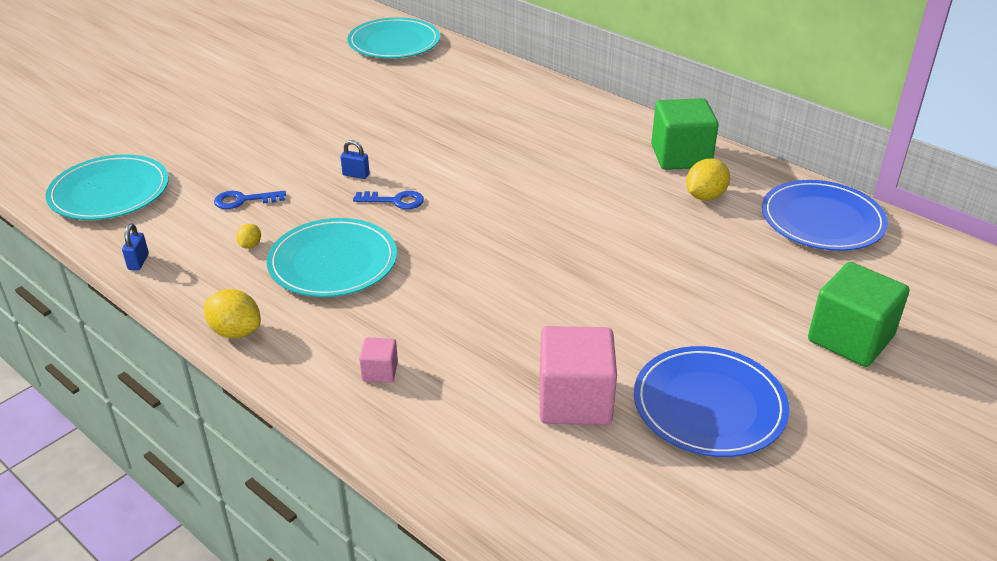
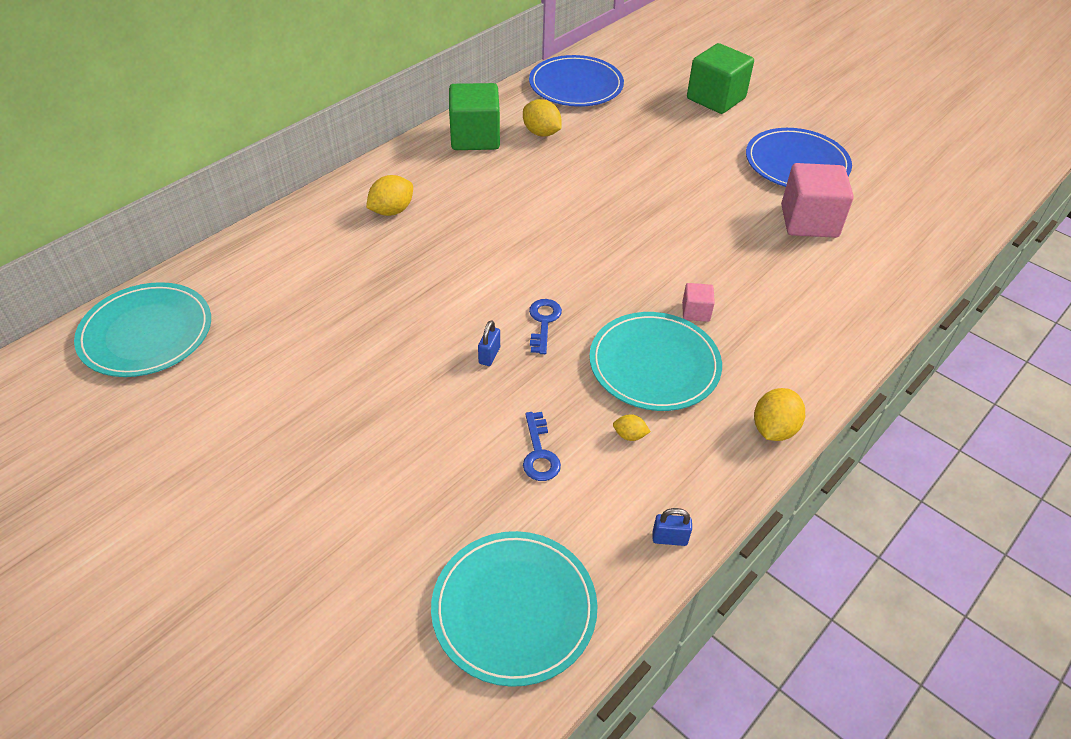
camera: 90 degrees left, 10 degrees up
pink cube [359,338,398,382] -> pink cube moved to [682,283,715,322]
none -> yellow lemon [366,175,413,216]

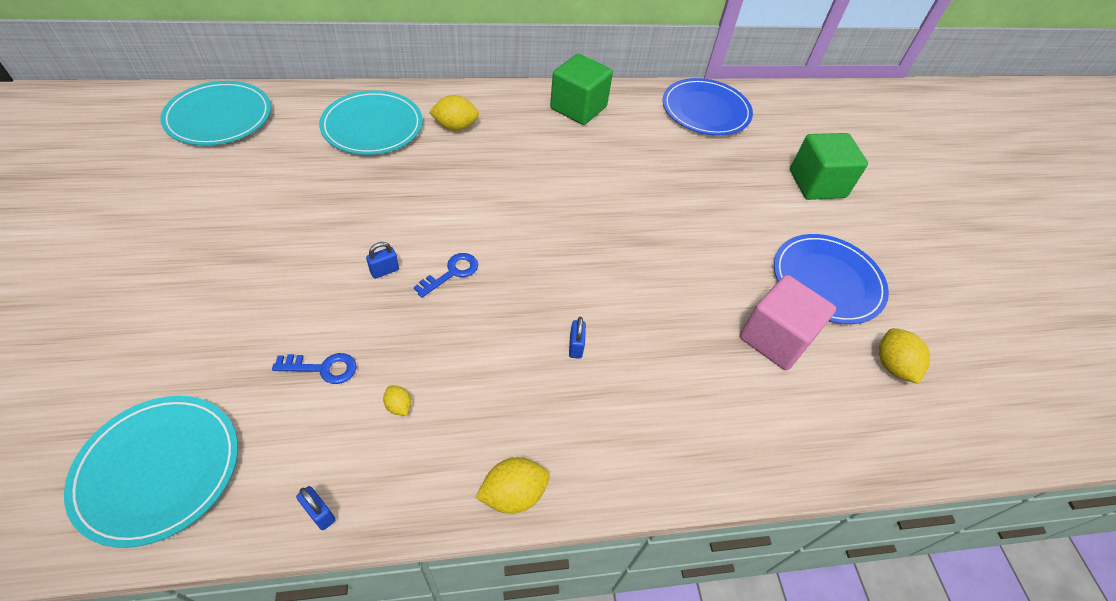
camera: 35 degrees right, 5 degrees up
yellow lemon [523,99,561,136] -> yellow lemon moved to [879,328,930,384]
blue key [523,412,561,481] -> blue key turned 120 degrees counterclockwise [272,353,356,384]
turquoise plate [589,312,722,411] -> turquoise plate moved to [319,90,423,155]
pink cube [682,283,715,322] -> blue padlock [569,317,586,359]

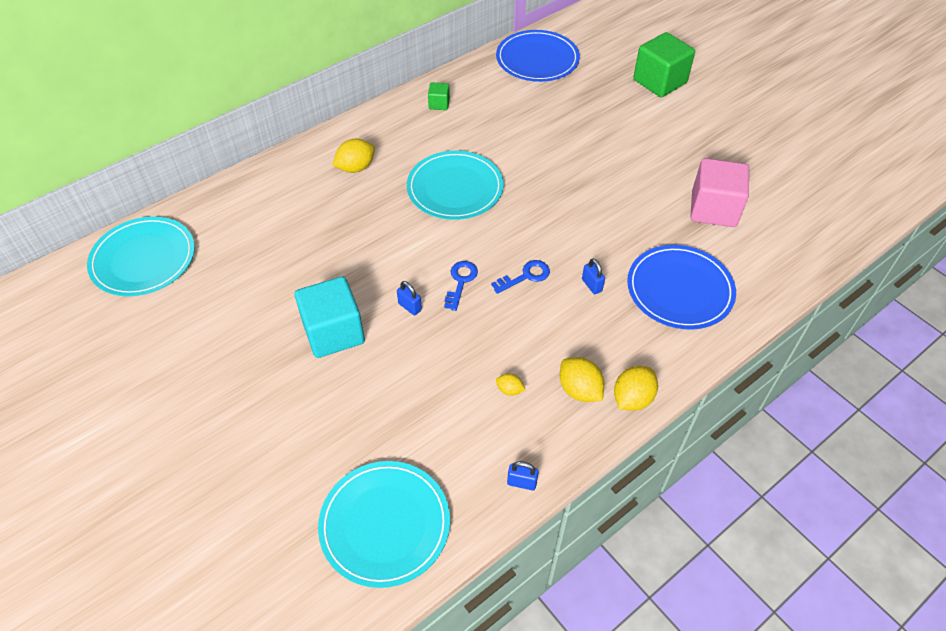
camera: 25 degrees left, 0 degrees up
blue key [272,353,356,384] -> blue key moved to [491,260,550,294]
turquoise plate [319,90,423,155] -> turquoise plate moved to [407,151,504,220]
blue padlock [366,242,399,279] -> blue padlock turned 75 degrees counterclockwise [397,281,422,316]
green cube [550,54,613,125] -> green cube [428,83,450,110], size x0.47
blue plate [774,234,889,324] -> blue plate moved to [627,245,736,329]
yellow lemon [879,328,930,384] -> yellow lemon moved to [560,357,604,402]
none -> turquoise cube [295,276,365,358]

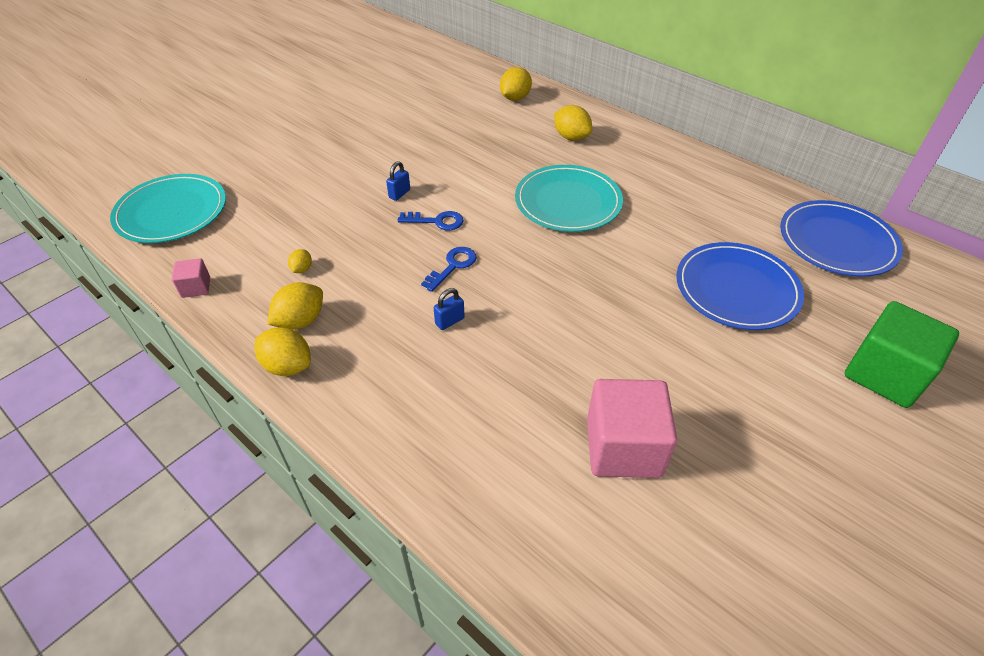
camera: 80 degrees right, 5 degrees down
turquoise plate [87,216,195,296] -> none
turquoise cube [295,276,365,358] -> none
green cube [428,83,450,110] -> none
blue key [491,260,550,294] -> blue key turned 105 degrees counterclockwise [421,247,477,292]
blue padlock [507,461,539,491] -> pink cube [172,258,210,298]
blue plate [627,245,736,329] -> blue plate moved to [677,242,804,330]
none -> yellow lemon [500,67,532,101]

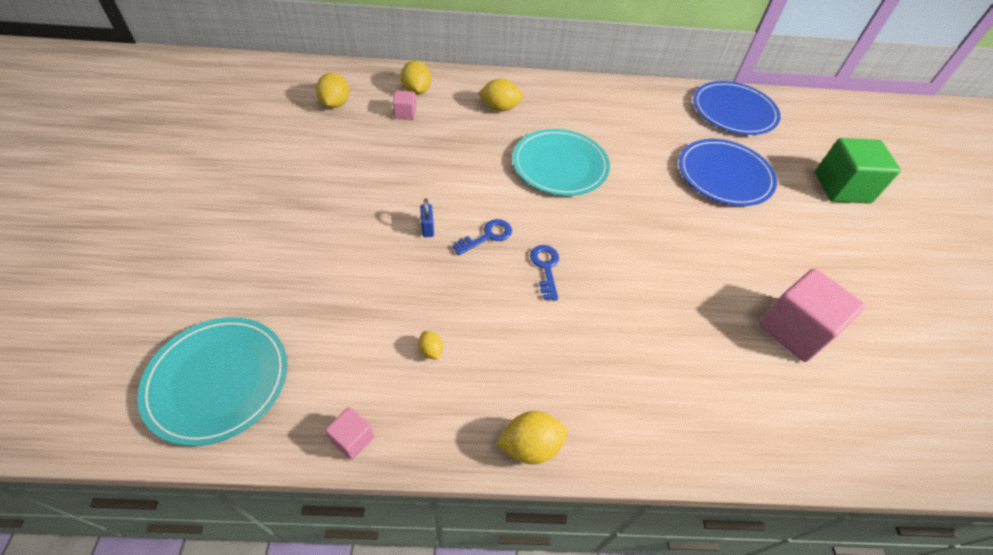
camera: 45 degrees left, 5 degrees up
yellow lemon [267,282,323,330] -> yellow lemon moved to [316,73,349,108]
blue padlock [434,288,465,330] -> none
none -> pink cube [393,90,417,120]

